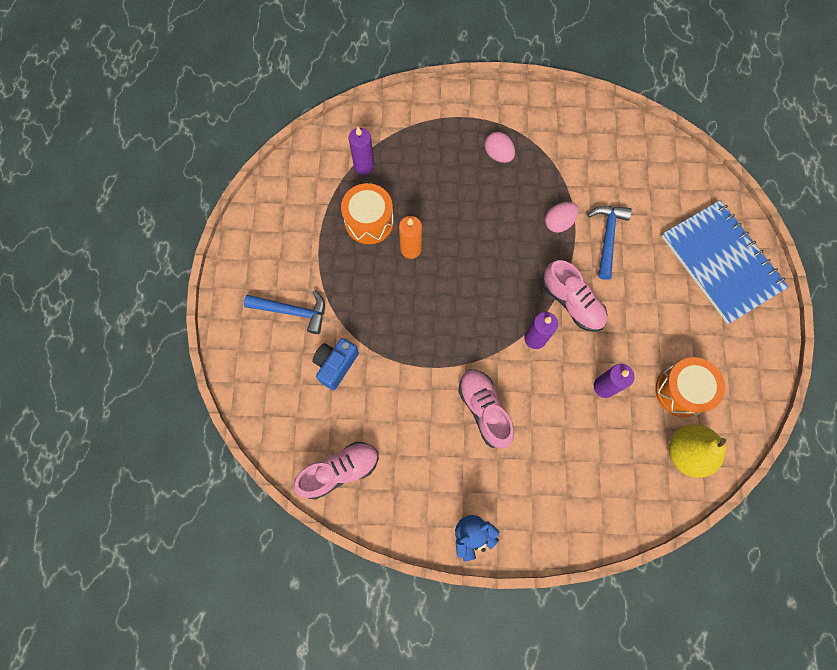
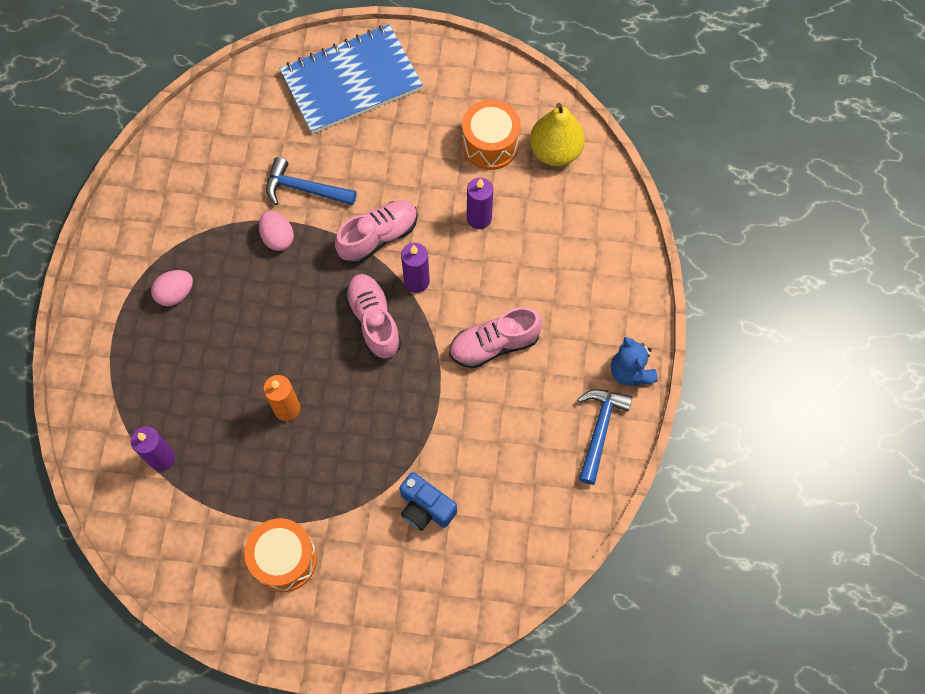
camera: 85 degrees left, 5 degrees down
blue hammer [244,290,325,334] -> blue hammer moved to [578,389,632,485]
pink shoe [294,442,379,500] -> pink shoe moved to [345,274,401,359]
orange drum [341,183,394,244] -> orange drum moved to [245,518,317,592]

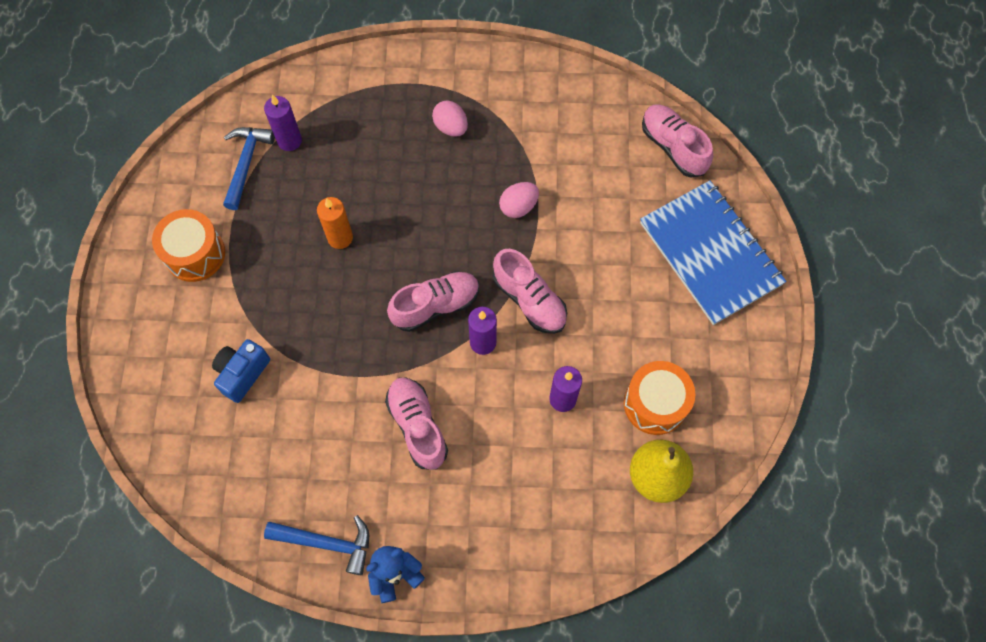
camera: 85 degrees right, 0 degrees up
blue hammer [266,157,357,205] -> blue hammer moved to [223,127,275,210]
none -> pink shoe [642,104,713,178]

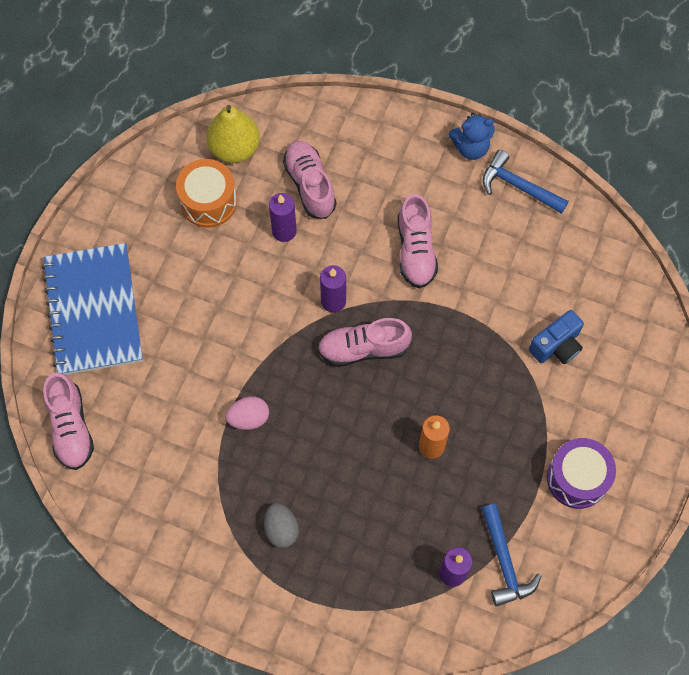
camera: 160 degrees left, 0 degrees up
orange drum [152,209,225,282] -> purple drum [547,438,616,509]
blue hammer [223,127,275,210] -> blue hammer turned 45 degrees counterclockwise [481,504,541,607]
pink egg [432,101,468,137] -> grey egg [264,503,299,548]
pink shoe [493,249,567,334] -> pink shoe moved to [283,141,336,219]

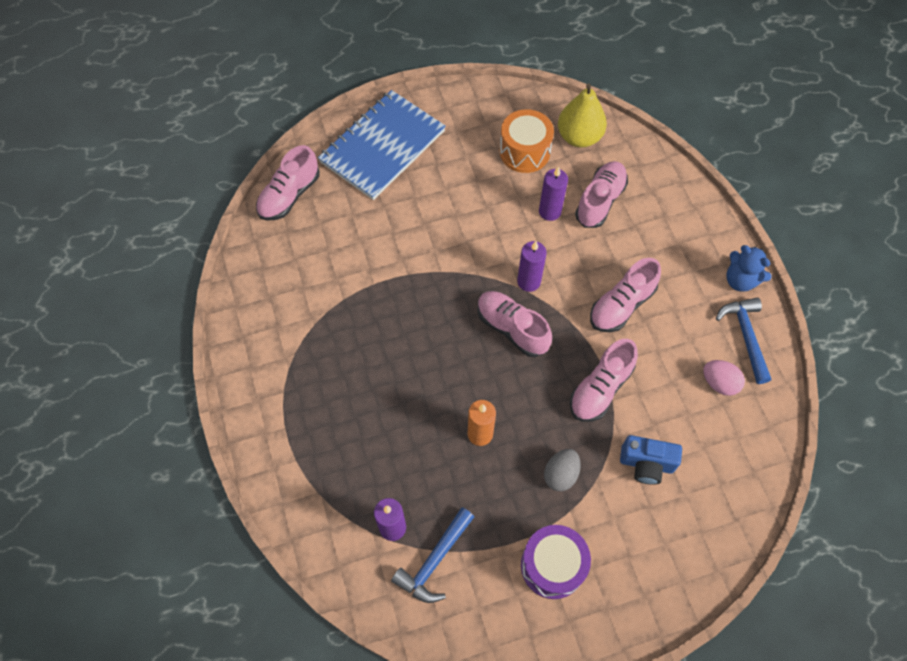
camera: 50 degrees right, 5 degrees down
pink egg [226,396,269,430] -> pink egg moved to [703,360,745,396]
grey egg [264,503,299,548] -> grey egg moved to [544,449,581,491]
none -> pink shoe [570,339,638,422]

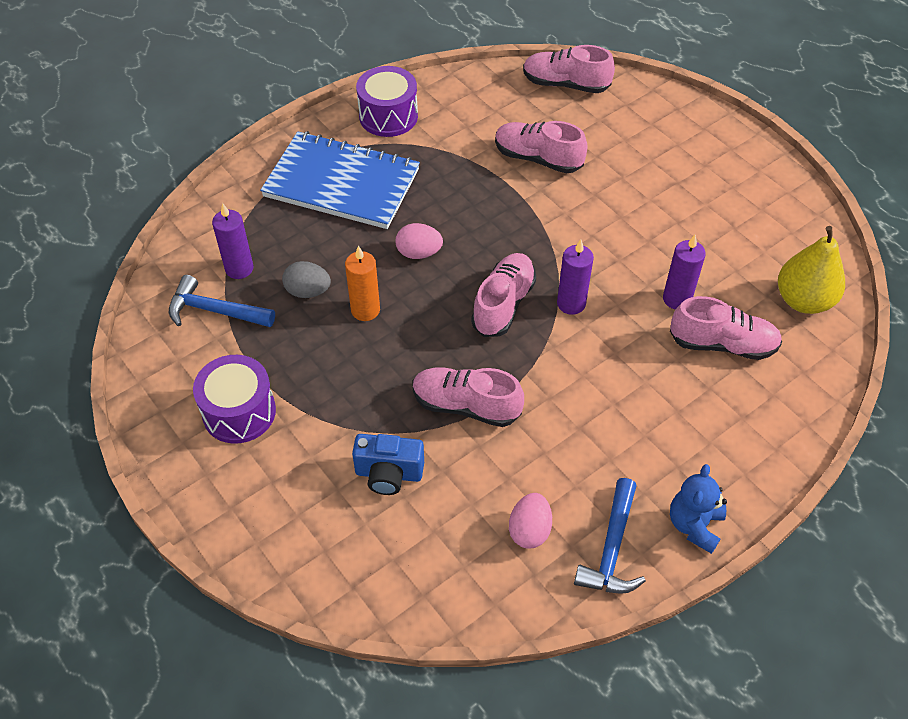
camera: 70 degrees right, 10 degrees down
blue notebook [318,90,446,200] -> blue notebook moved to [260,131,420,229]
orange drum [500,109,554,173] -> none
grey egg [544,449,581,491] -> grey egg moved to [282,261,331,298]
pink shoe [590,258,661,332] -> pink shoe moved to [495,121,588,173]
blue camera [620,435,682,485] -> blue camera turned 75 degrees counterclockwise [352,434,424,495]
blue hammer [716,297,771,384] -> blue hammer turned 135 degrees clockwise [574,478,646,594]
none -> purple drum [356,66,418,137]
none -> pink egg [396,223,443,259]

